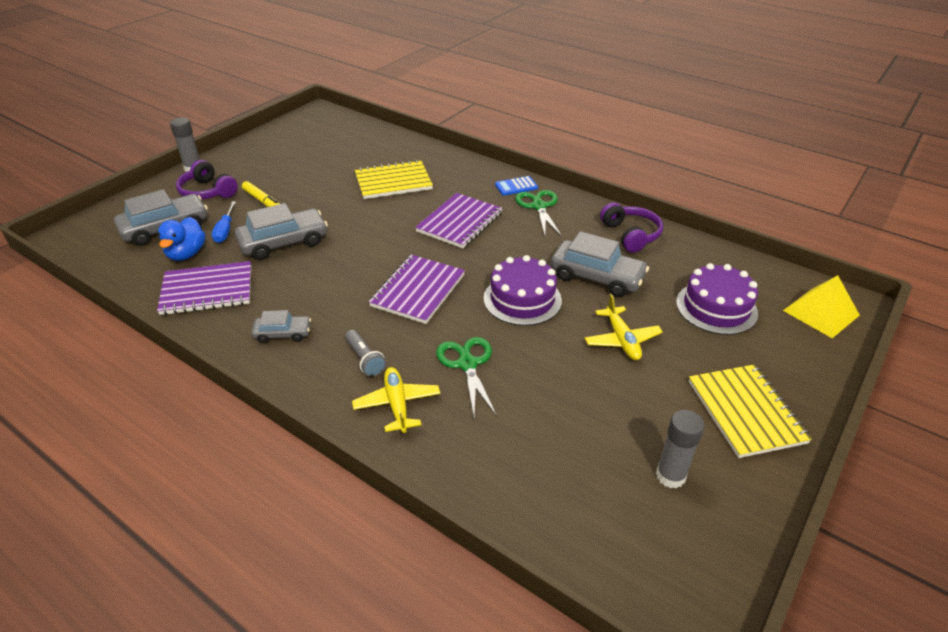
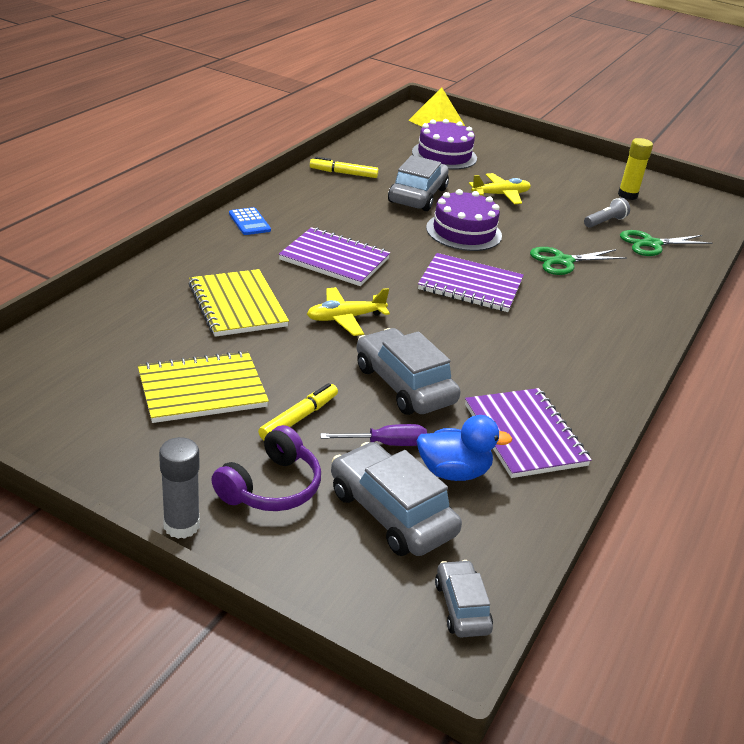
camera: 100 degrees left, 5 degrees down
blue screwdriver [212,201,236,243] -> purple screwdriver [320,424,427,446]
grey car [251,310,311,343] -> grey car moved to [435,560,493,638]
grey flashlight [345,330,386,377] -> grey flashlight moved to [584,198,630,227]
yellow plane [352,367,440,433] -> yellow plane moved to [307,287,390,336]
green scissors [515,190,562,237] -> green scissors moved to [620,230,712,256]
purple headphones [600,202,663,253] -> yellow marker [310,157,379,178]
grey glue stick [656,410,705,488] -> yellow glue stick [618,138,653,200]
yellow notebook [689,364,812,458] -> yellow notebook moved to [138,351,269,423]

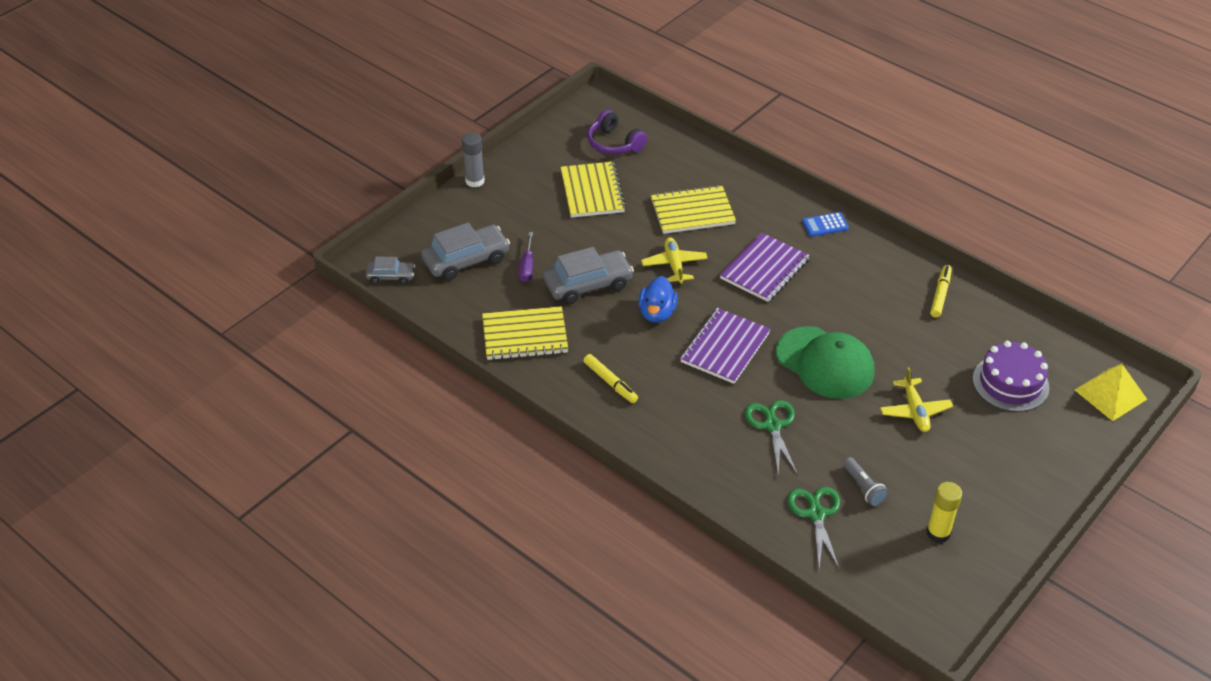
camera: 105 degrees right, 10 degrees up
purple headphones [211,425,321,511] -> purple headphones moved to [587,110,647,155]
yellow marker [258,383,338,440] -> yellow marker moved to [584,354,638,403]
grey car [388,155,449,211] -> none
blue duck [417,415,512,481] -> blue duck moved to [638,276,678,323]
purple cake [426,189,502,251] -> green cap [776,326,875,399]
purple notebook [465,388,592,478] -> yellow notebook [482,306,568,360]

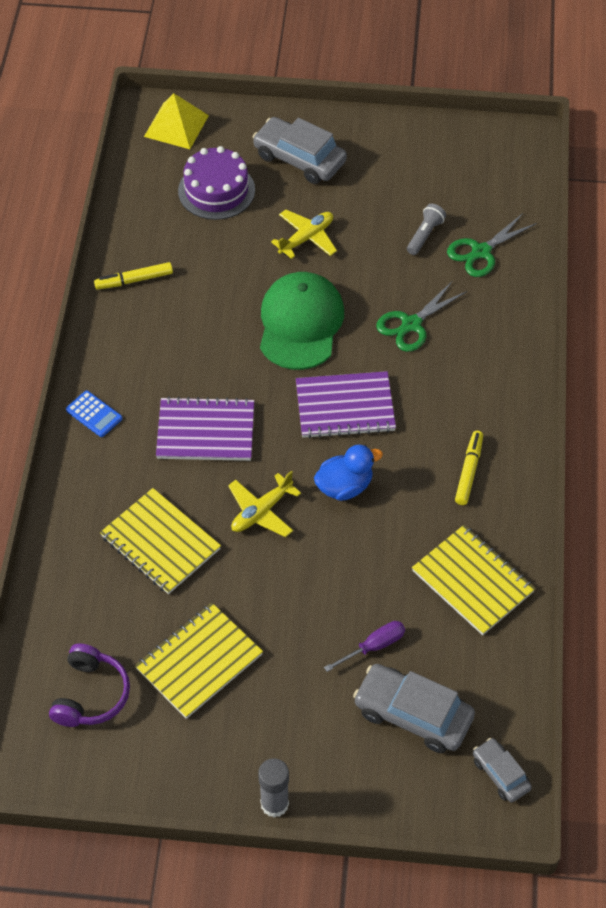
camera: 125 degrees left, 10 degrees up
grey car [543,247,634,304] -> grey car moved to [253,117,347,184]
yellow glue stick [926,482,962,543] -> none

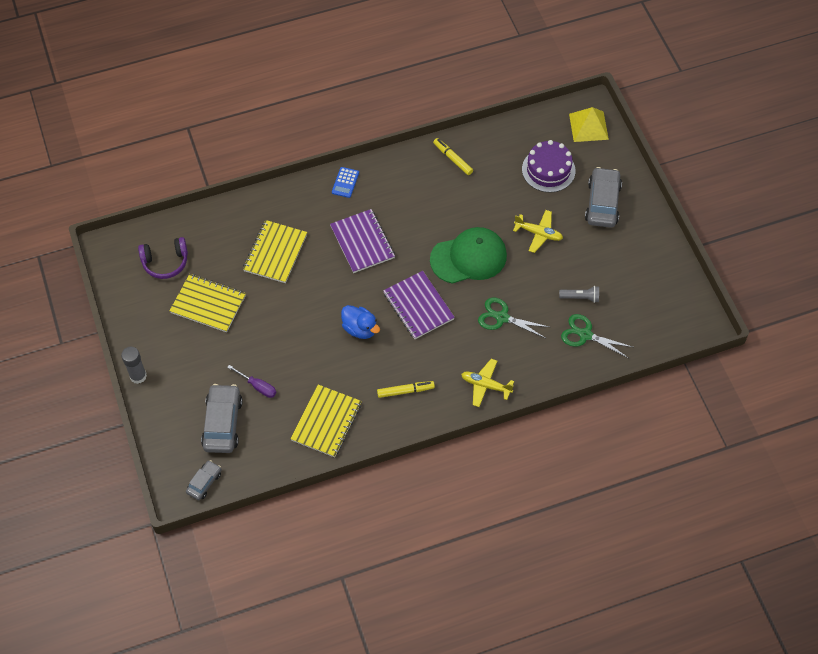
camera: 65 degrees right, 5 degrees up
yellow plane [228,471,301,537] -> yellow plane moved to [461,359,514,407]

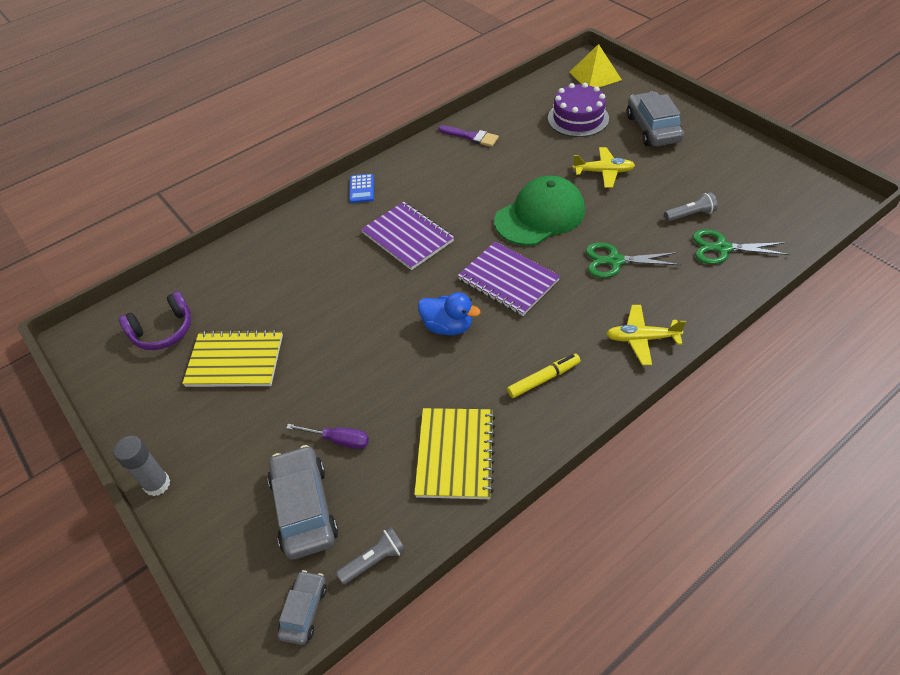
camera: 15 degrees left, 10 degrees down
yellow notebook [243,220,307,283] -> none
yellow marker [433,138,473,175] -> purple brush [438,125,499,147]
none -> grey flashlight [336,527,406,585]

